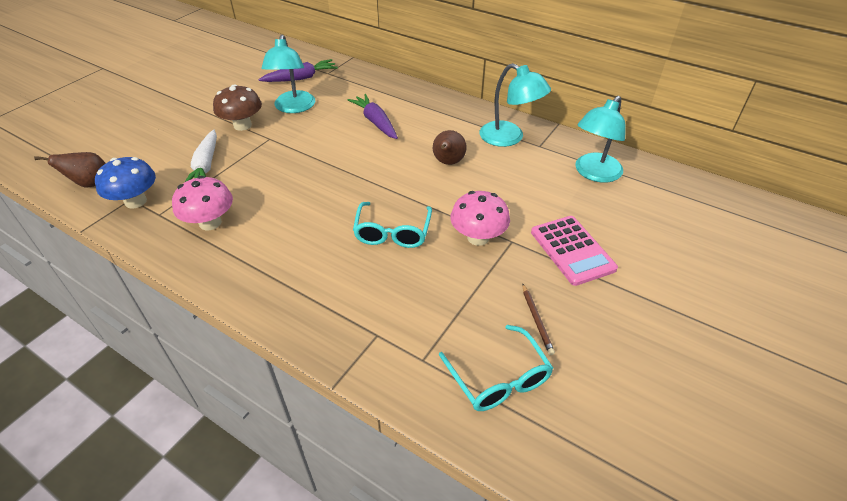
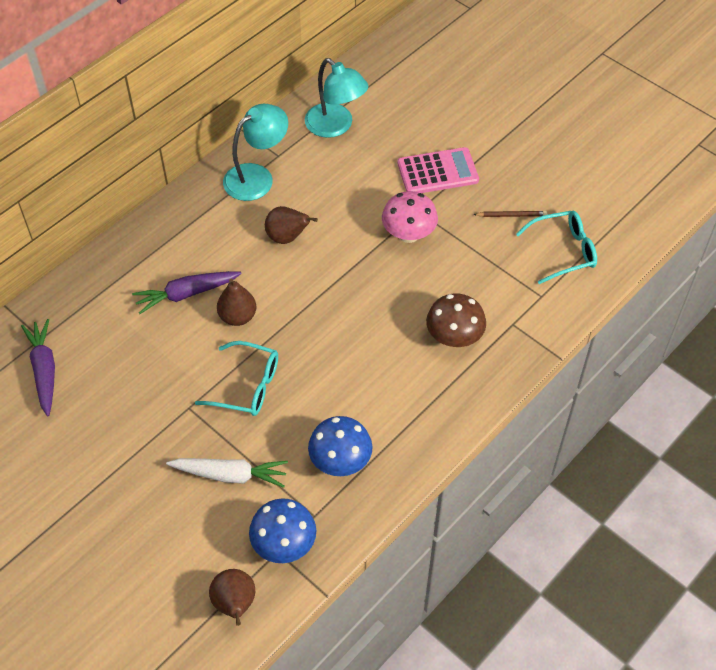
camera: 80 degrees left, 10 degrees up
pink mushroom [172,176,233,230] -> blue mushroom [308,416,373,476]
brown mushroom [213,84,262,131] -> brown mushroom moved to [426,294,486,347]
turquoise lamp [262,35,315,113] -> none
turquoise glasses [353,202,432,248] -> turquoise glasses moved to [195,341,278,416]
none -> brown pear [217,278,256,326]

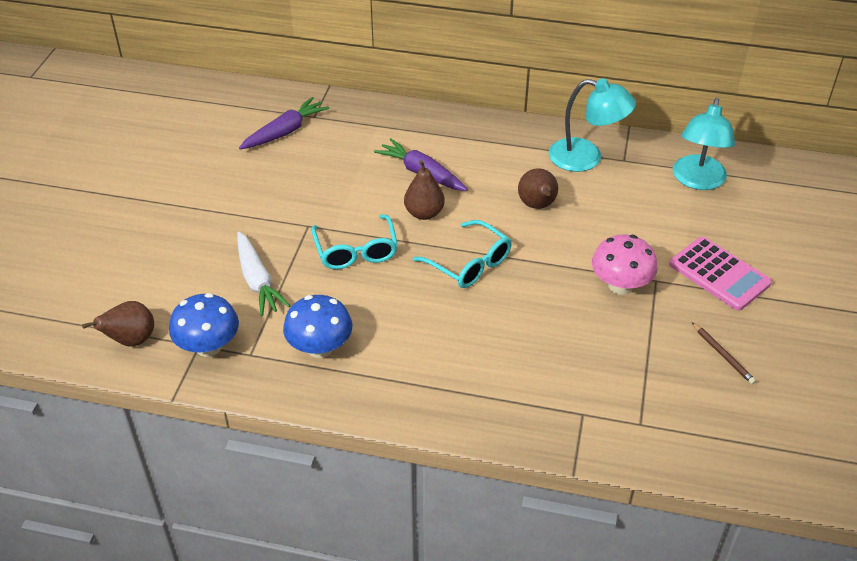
camera: 60 degrees right, 10 degrees down
brown mushroom [426,294,486,347] -> none
turquoise glasses [516,211,597,284] -> turquoise glasses moved to [413,220,512,288]

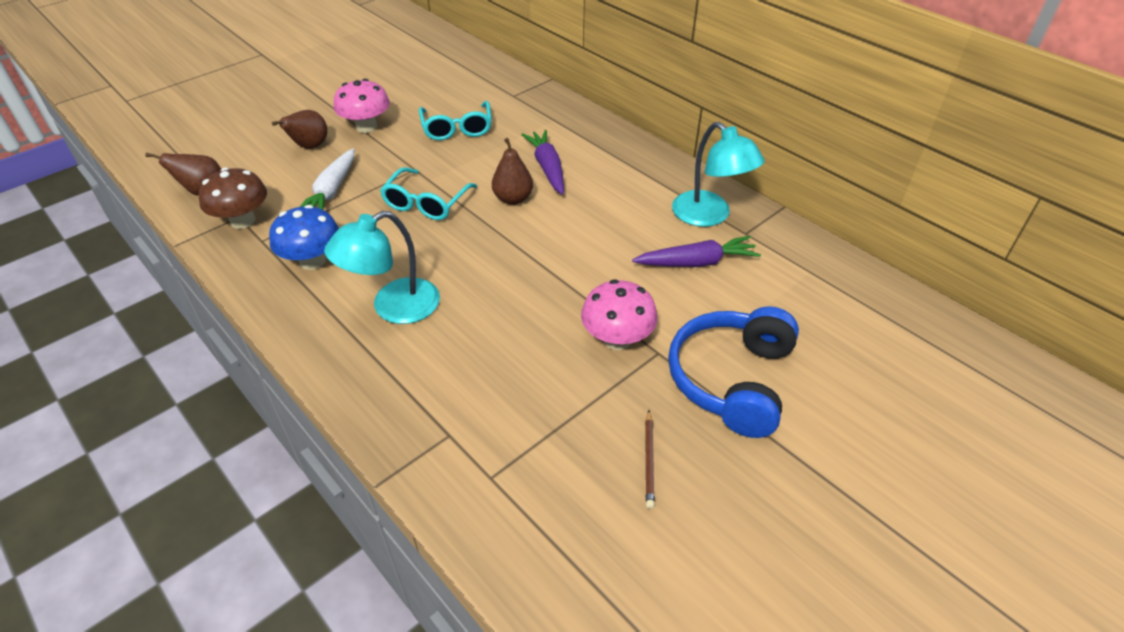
camera: 35 degrees right, 0 degrees up
blue mushroom [169,293,239,357] -> brown mushroom [199,167,267,229]
purple carrot [239,97,329,150] -> purple carrot moved to [632,236,761,267]
turquoise glasses [413,220,512,288] -> turquoise glasses moved to [419,101,492,140]
brown pear [518,168,558,209] -> brown pear moved to [272,110,327,149]
pink calculator [669,237,772,311] -> blue headphones [668,306,799,438]
turquoise lamp [673,98,735,190] -> turquoise lamp moved to [324,211,440,324]
none -> pink mushroom [334,79,390,133]

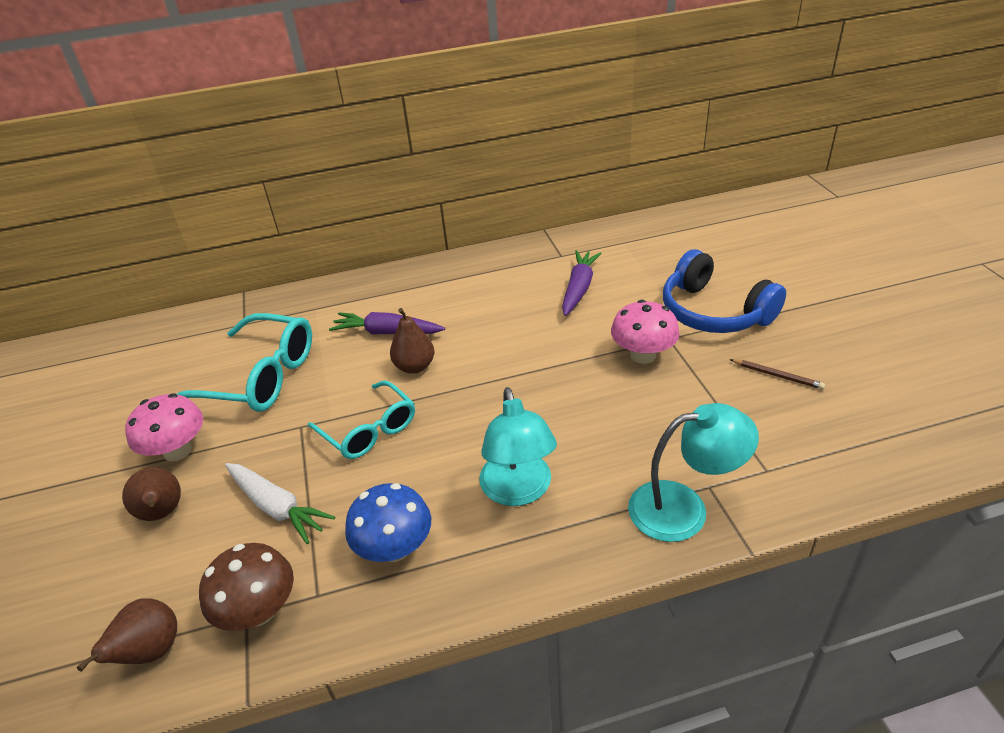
camera: 60 degrees left, 5 degrees down
turquoise glasses [419,101,492,140] -> turquoise glasses [177,313,312,412], size x1.51
turquoise lamp [672,122,765,227] -> turquoise lamp moved to [628,403,759,542]

